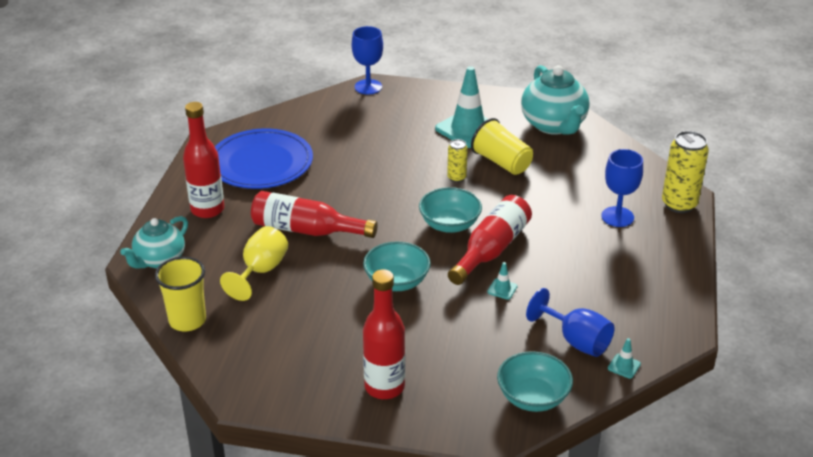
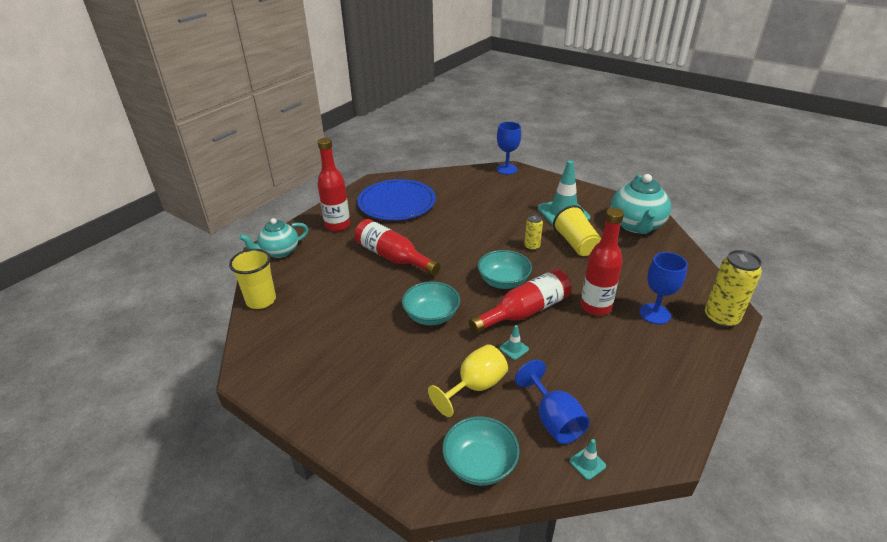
camera: 25 degrees right, 0 degrees up
yellow goblet [220,226,288,301] -> yellow goblet moved to [428,344,508,417]
red bottle [363,269,405,399] -> red bottle moved to [581,208,624,316]

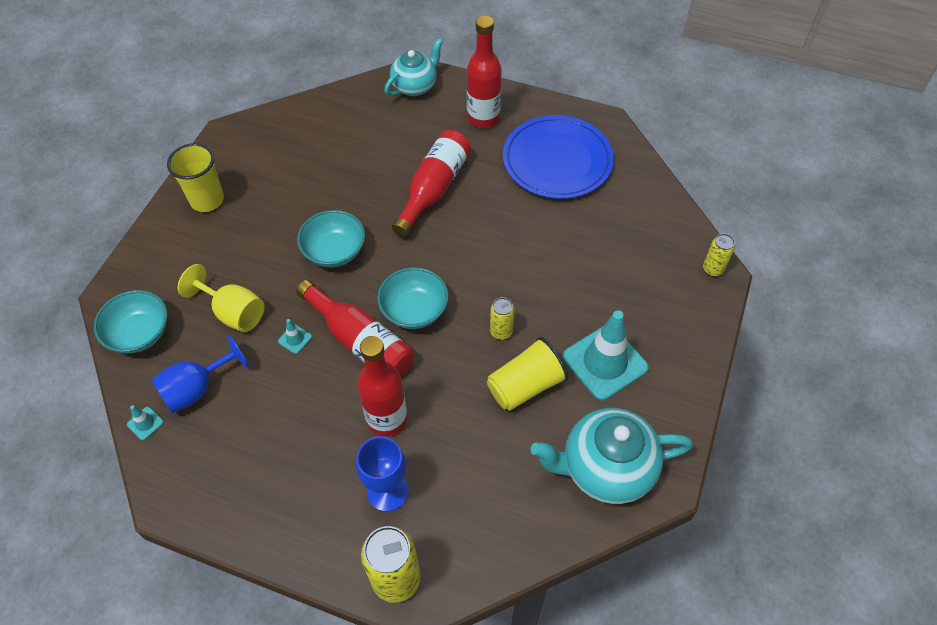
camera: 75 degrees right, 20 degrees up
yellow cup [229,249,276,309] -> yellow cup moved to [167,143,224,212]
turquoise teapot [239,218,308,258] -> turquoise teapot turned 90 degrees clockwise [384,38,443,96]
blue goblet [497,122,521,174] -> yellow can [703,234,735,276]

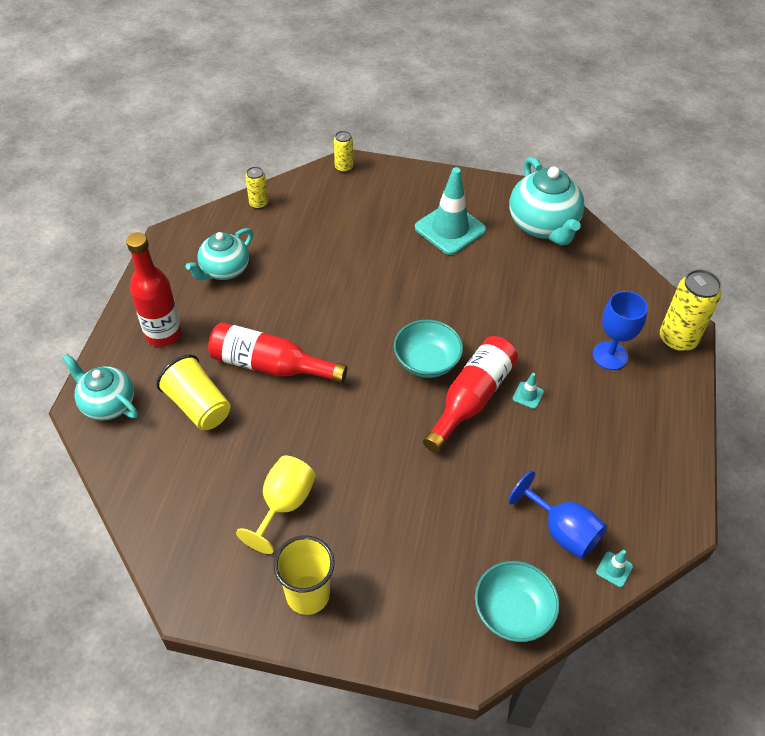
camera: 100 degrees left, 5 degrees down
yellow goblet [178,264,265,332] -> yellow goblet moved to [236,455,316,554]
turquoise traffic cone [278,319,312,354] -> turquoise traffic cone moved to [512,373,544,409]
turquoise bowl [297,210,365,268] -> none
red bottle [357,336,407,437] -> none
yellow cup [487,337,568,411] -> yellow cup moved to [156,355,231,430]
yellow can [490,297,514,340] -> yellow can moved to [245,166,268,209]
blue plate [503,115,614,199] -> turquoise teapot [186,228,253,281]

